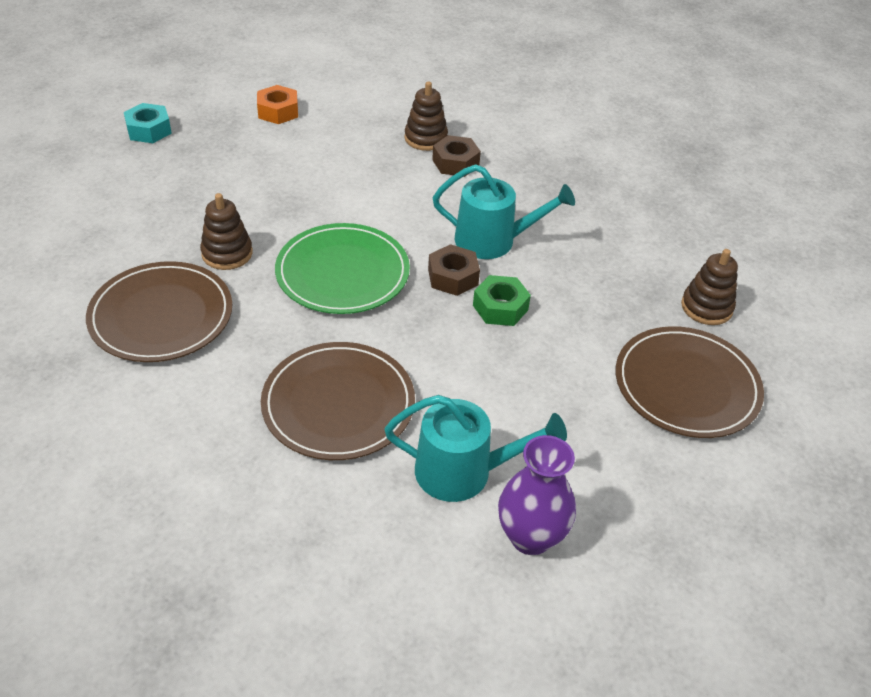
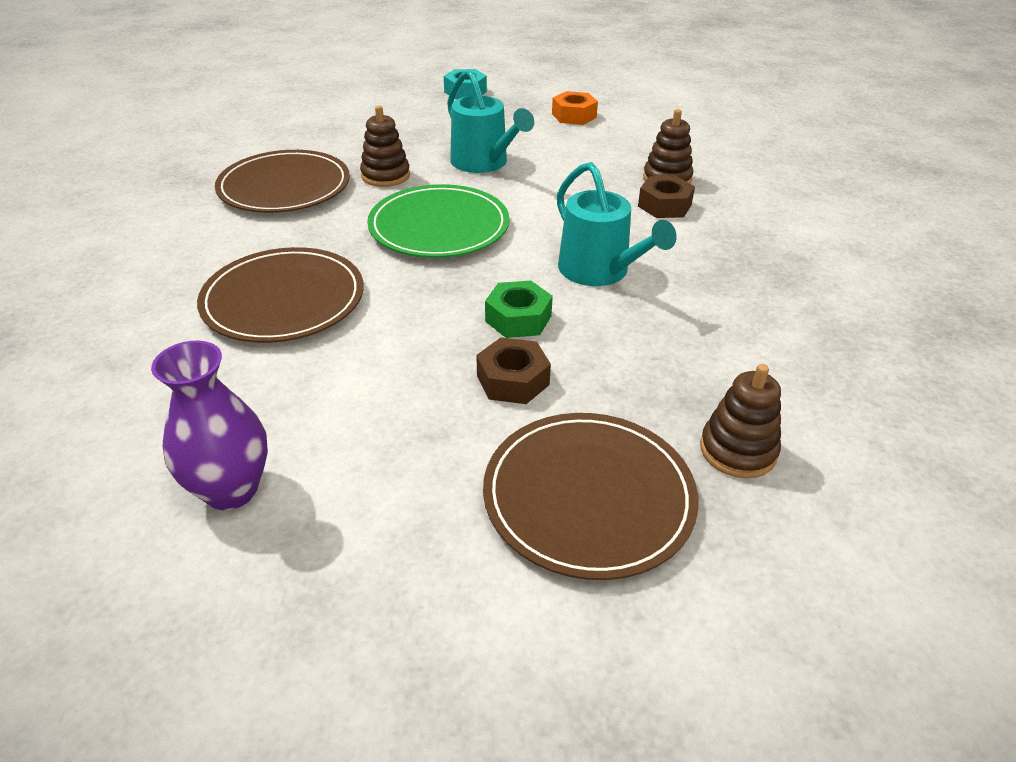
camera: 50 degrees right, 5 degrees down
turquoise watering can [384,395,567,502] -> turquoise watering can moved to [447,69,534,173]
brown nut [428,244,480,296] -> brown nut moved to [476,337,551,404]

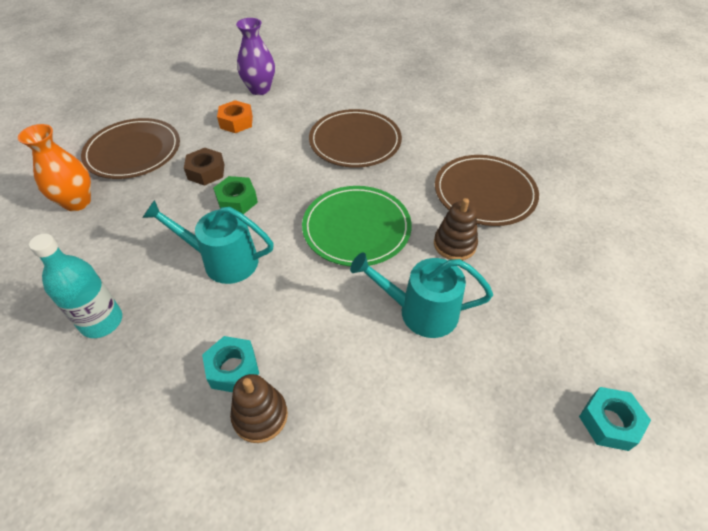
camera: 135 degrees right, 10 degrees up
orange nut [552,91,598,125] -> orange nut moved to [217,100,253,133]
brown nut [638,176,695,218] -> turquoise nut [202,336,259,392]
brown stacking toy [700,364,781,478] -> orange vase [18,124,91,211]
none -> turquoise bottle [29,233,122,338]

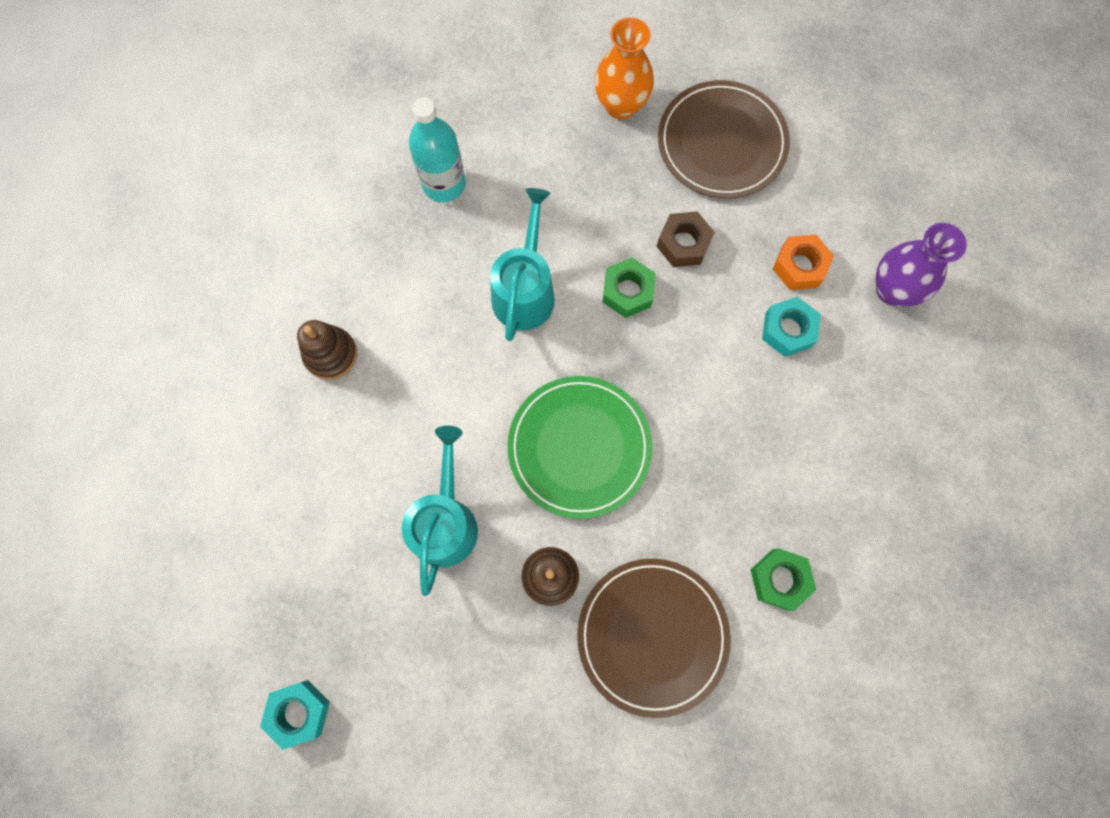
camera: 90 degrees right, 25 degrees up
turquoise nut [202,336,259,392] -> turquoise nut moved to [762,297,821,357]
brown plate [309,109,402,168] -> none
none -> green nut [751,548,816,611]

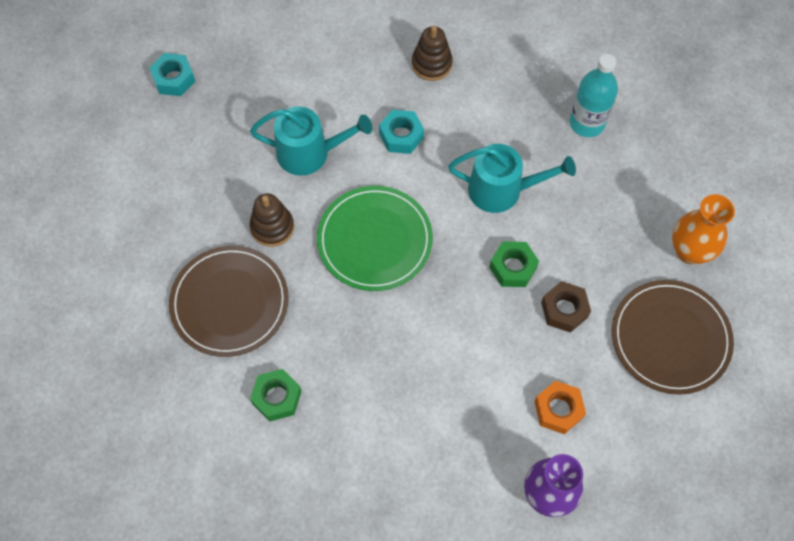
camera: 85 degrees right, 10 degrees down
turquoise nut [762,297,821,357] -> turquoise nut moved to [379,110,424,154]

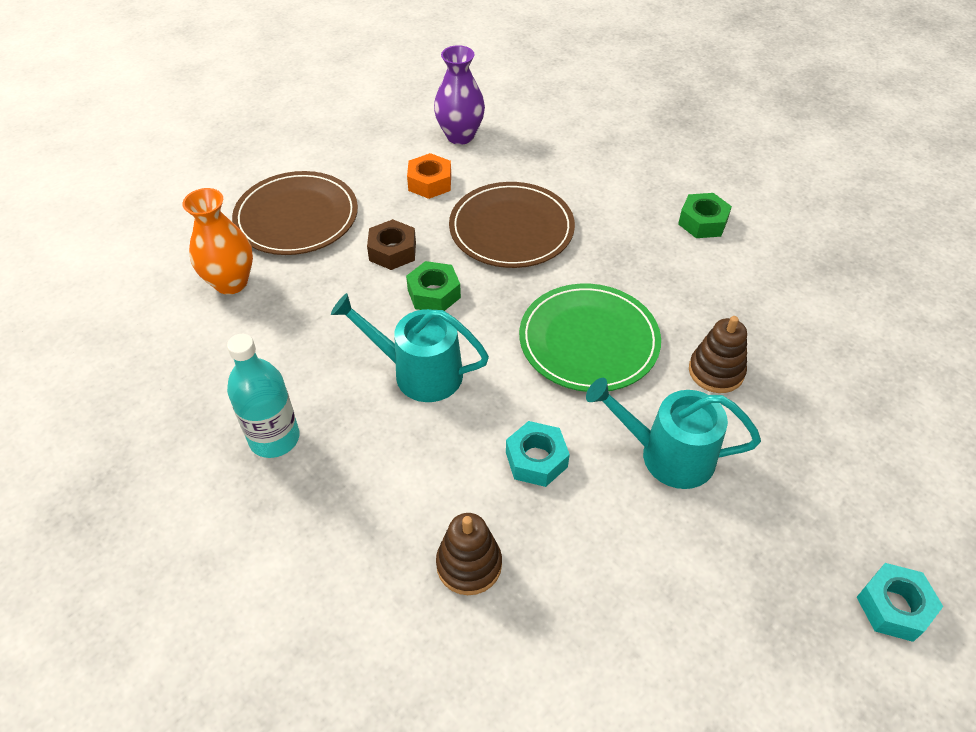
camera: 170 degrees left, 15 degrees down
brown plate [169,246,289,357] -> brown plate moved to [449,182,575,268]

